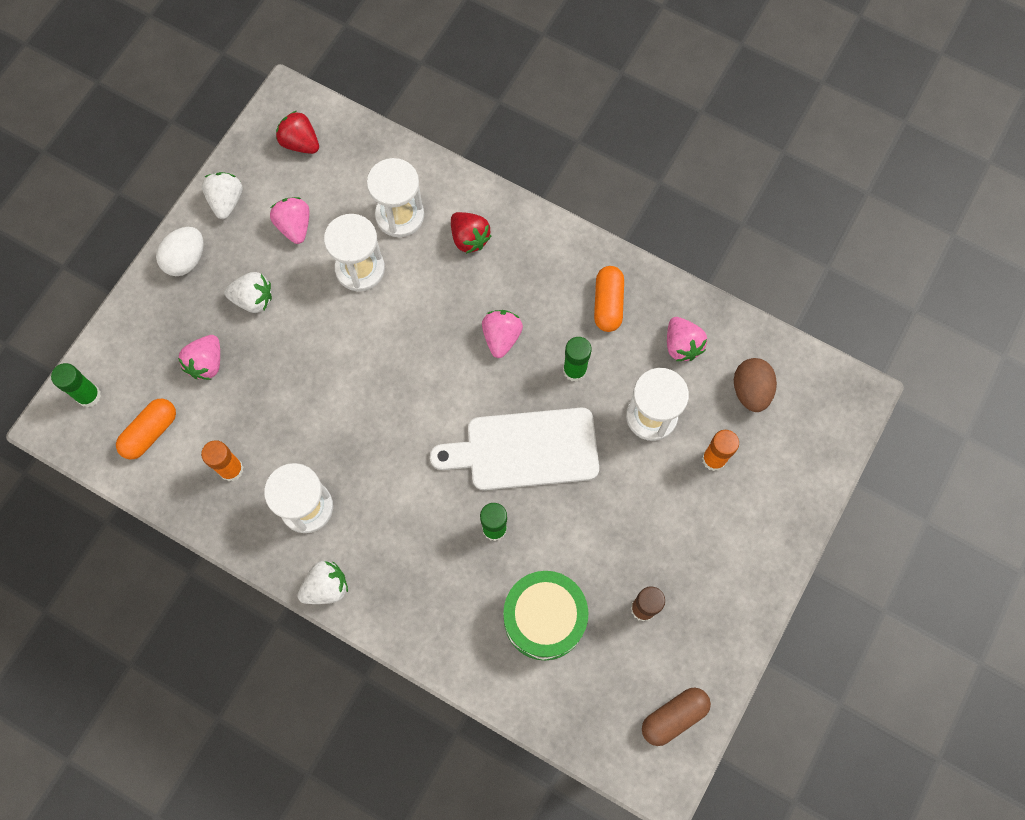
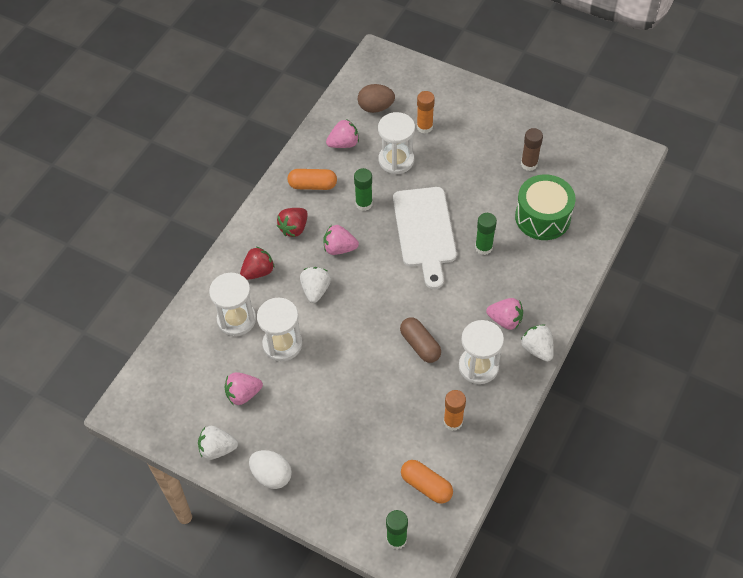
camera: 90 degrees left, 15 degrees down
pink strawberry [178,335,220,380] -> pink strawberry moved to [486,298,523,330]
white strawberry [224,272,272,313] -> white strawberry moved to [300,267,331,303]
red strawberry [276,111,319,154] -> red strawberry moved to [277,208,308,237]
brown capsule [642,687,711,746] -> brown capsule moved to [400,318,441,363]

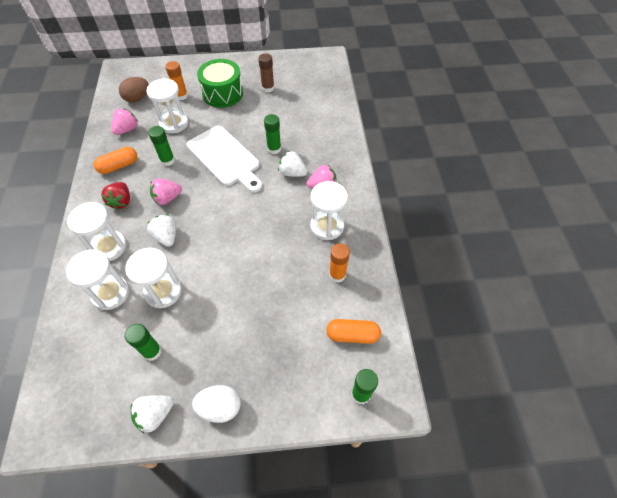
camera: 35 degrees left, 0 degrees up
pink strawberry [225,372,263,405] -> green glue stick [125,324,162,361]
red strawberry [240,247,275,280] -> white hourglass [67,202,127,261]
brown capsule [400,318,441,363] -> none
green drum [515,174,576,240] -> green drum moved to [197,59,243,108]
white strawberry [521,324,554,362] -> white strawberry moved to [278,151,308,177]

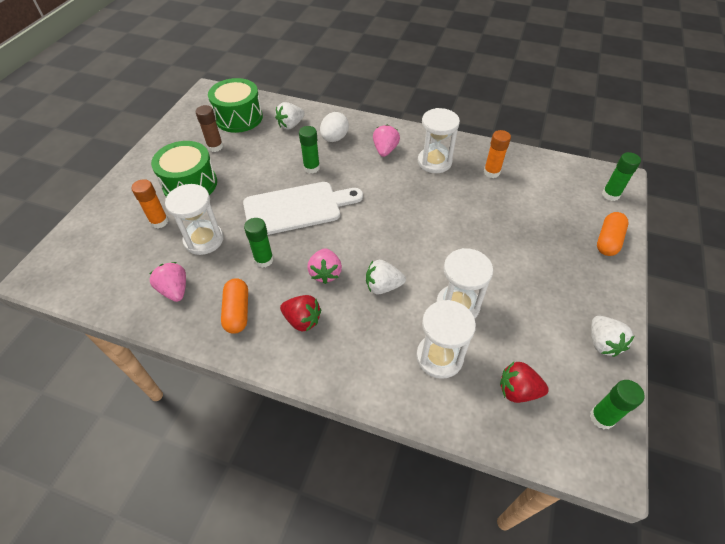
camera: 65 degrees left, 5 degrees down
white hourglass [67,202,127,261] -> none
brown egg [119,77,149,103] -> none
green glue stick [125,324,162,361] -> green glue stick moved to [590,380,645,429]
white egg [192,385,241,423] -> white egg moved to [320,112,349,142]
white strawberry [278,151,308,177] -> white strawberry moved to [275,102,305,130]
orange capsule [326,319,381,344] -> orange capsule moved to [597,212,628,256]
none -> green drum [208,78,263,133]
none -> red strawberry [500,362,549,403]

